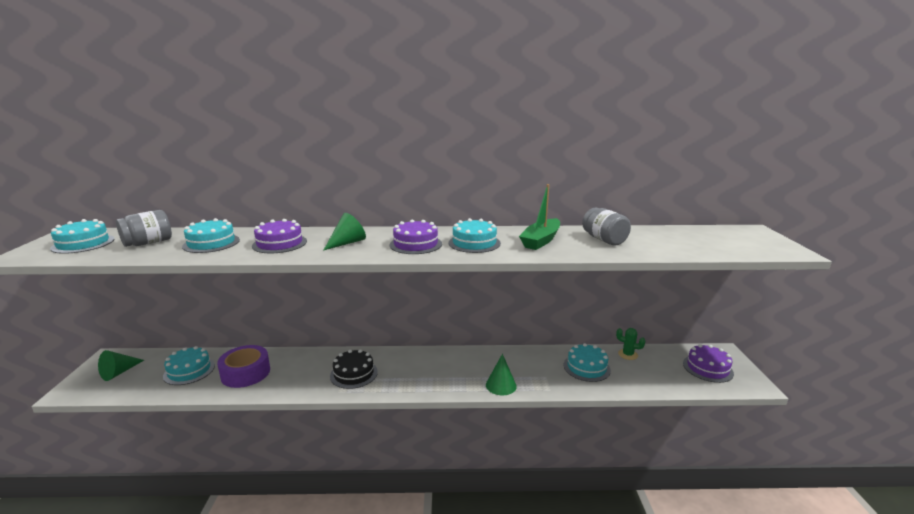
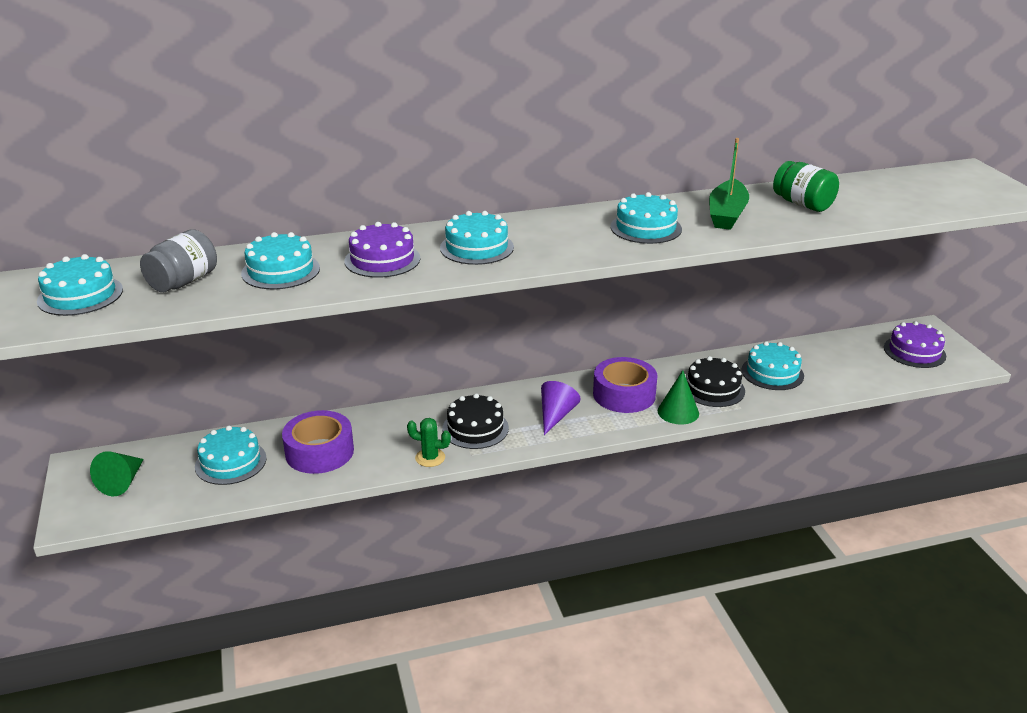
camera: 15 degrees left, 10 degrees up
green cone [323,213,366,251] -> turquoise cake [440,211,514,265]
purple cake [390,219,442,254] -> none
grey jar [582,207,631,246] -> green jar [773,161,839,212]
green cactus [616,328,646,360] -> green cactus moved to [407,418,451,467]
none -> purple cone [541,381,581,435]
none -> purple tape [593,357,657,413]
none -> black cake [686,356,745,407]

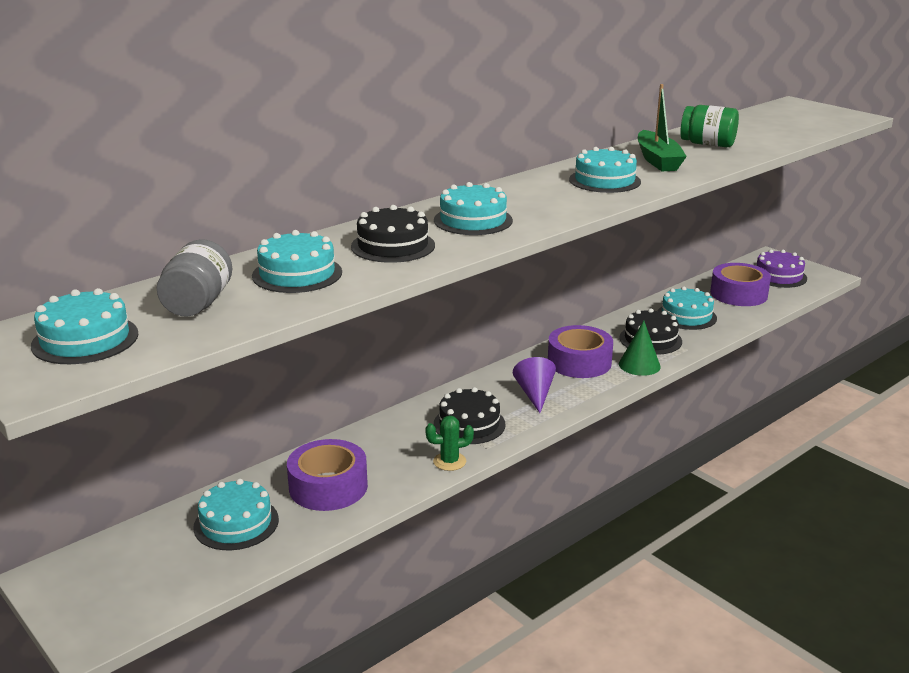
camera: 25 degrees left, 5 degrees down
green cone [90,451,144,496] -> none
purple cake [344,222,420,278] -> black cake [351,205,435,263]
none -> purple tape [710,263,771,306]

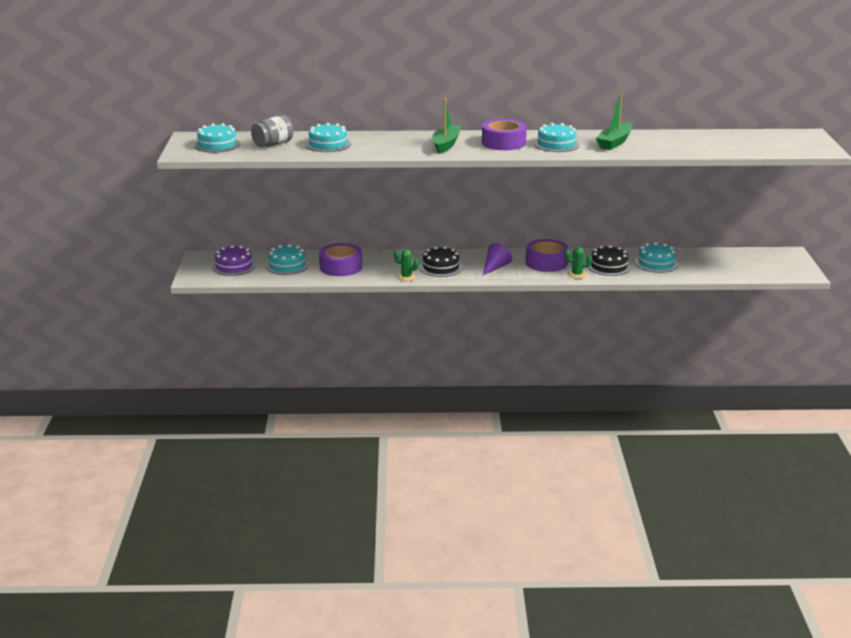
camera: 40 degrees right, 0 degrees up
black cake [351,205,435,263] -> none
turquoise cake [434,182,513,235] -> green boat [432,98,461,154]
green cone [619,321,661,376] -> green cactus [565,247,592,279]
green jar [680,105,739,147] -> none
purple tape [710,263,771,306] -> purple tape moved to [482,119,527,150]
purple cake [756,249,807,288] -> purple cake moved to [212,245,256,276]

